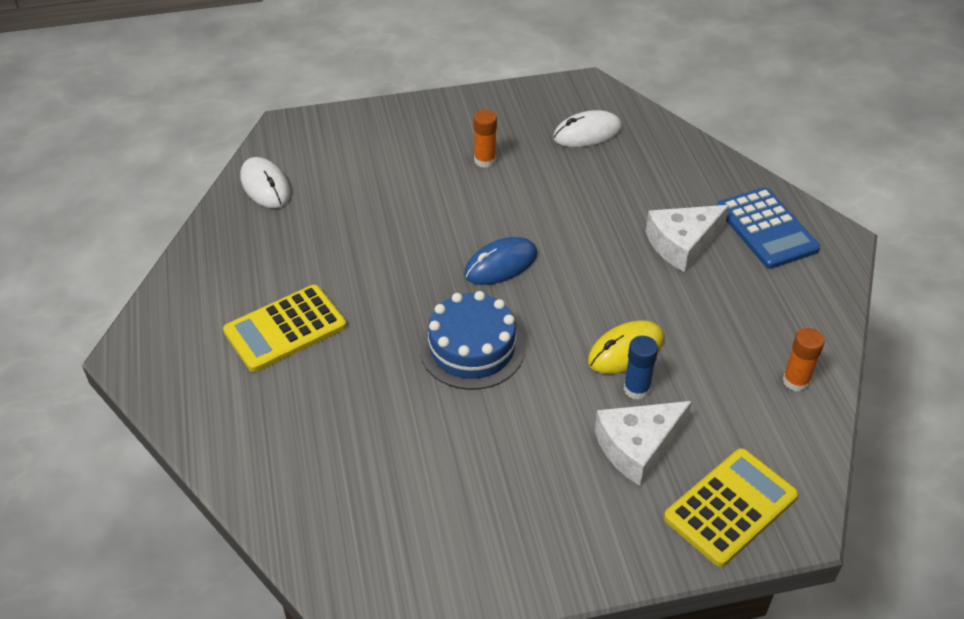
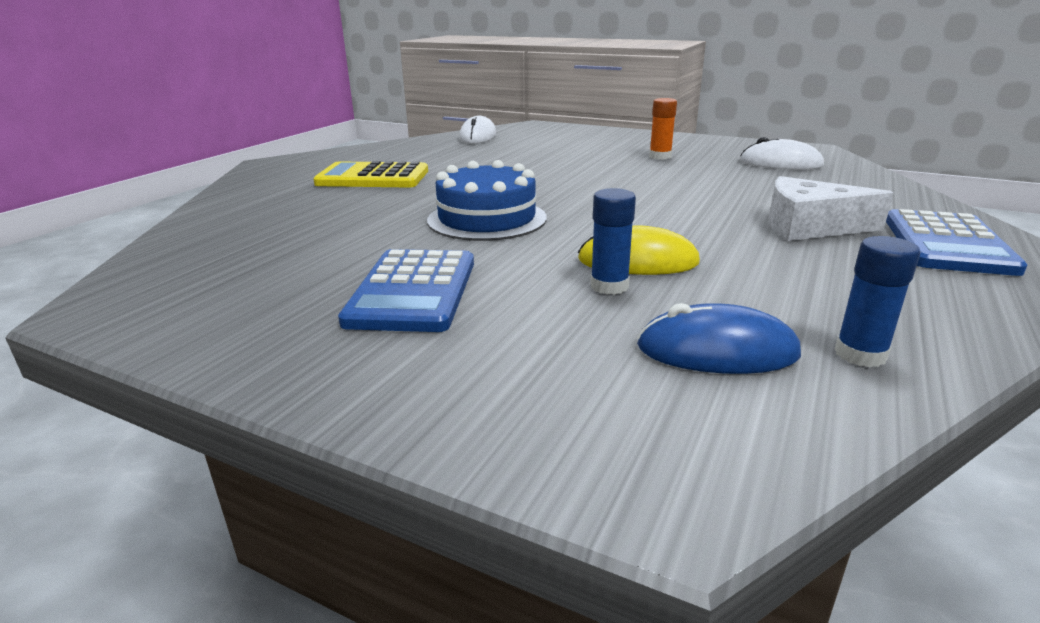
camera: 40 degrees right, 20 degrees down
blue mouse [464,237,537,285] -> blue mouse moved to [637,303,801,374]
white cheese [595,401,692,486] -> none
yellow calculator [664,448,798,567] -> none
orange glue stick [782,328,825,392] -> blue glue stick [835,236,920,367]
none -> blue calculator [338,249,474,332]

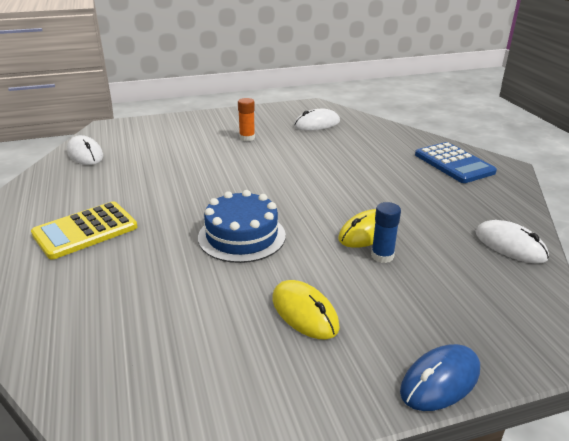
camera: 45 degrees left, 5 degrees up
blue calculator [338,249,474,332] -> yellow mouse [272,280,340,339]
blue mouse [637,303,801,374] -> blue mouse moved to [400,344,480,411]
white cheese [769,176,893,241] -> none
blue glue stick [835,236,920,367] -> white mouse [476,220,549,264]

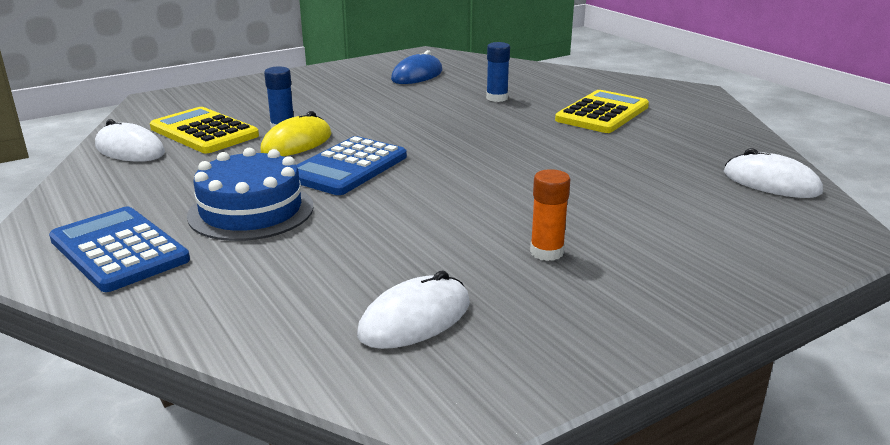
camera: 165 degrees right, 5 degrees down
blue cake [198,190,286,263] -> blue cake moved to [187,148,314,241]
yellow mouse [272,280,340,339] -> none
blue mouse [400,344,480,411] -> blue mouse moved to [391,50,442,84]
none -> yellow calculator [150,107,259,153]
none -> blue calculator [296,136,407,195]
none -> blue glue stick [486,42,510,102]

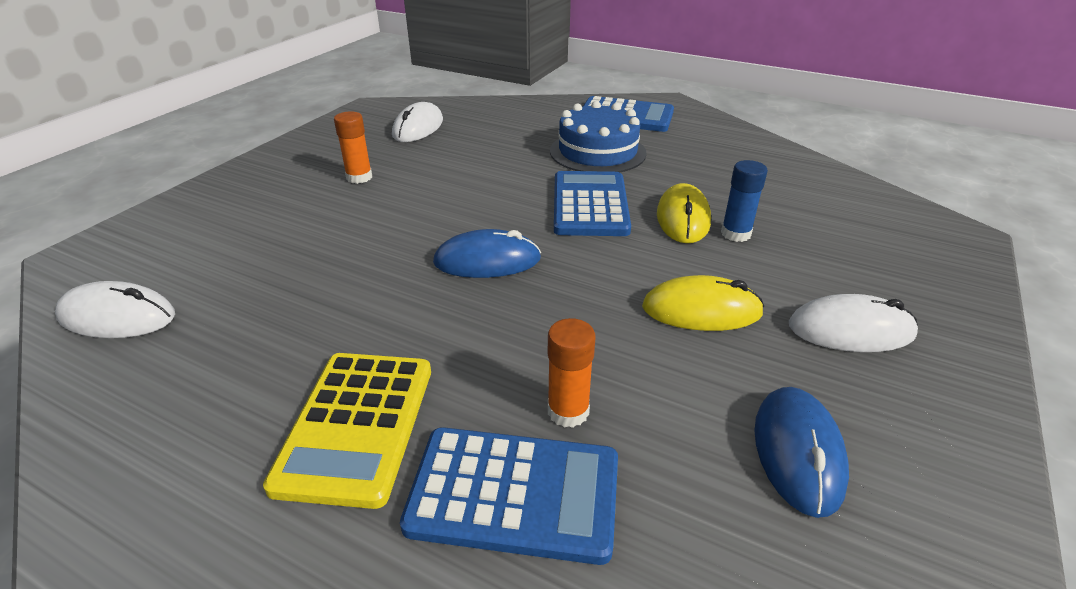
camera: 150 degrees right, 10 degrees up
white mouse [95,119,165,162] -> white mouse moved to [789,294,918,352]
yellow calculator [150,107,259,153] -> none
blue glue stick [486,42,510,102] -> orange glue stick [548,318,595,428]
none -> blue calculator [400,427,618,565]
none -> blue mouse [433,229,541,278]
none -> yellow mouse [642,275,764,331]

